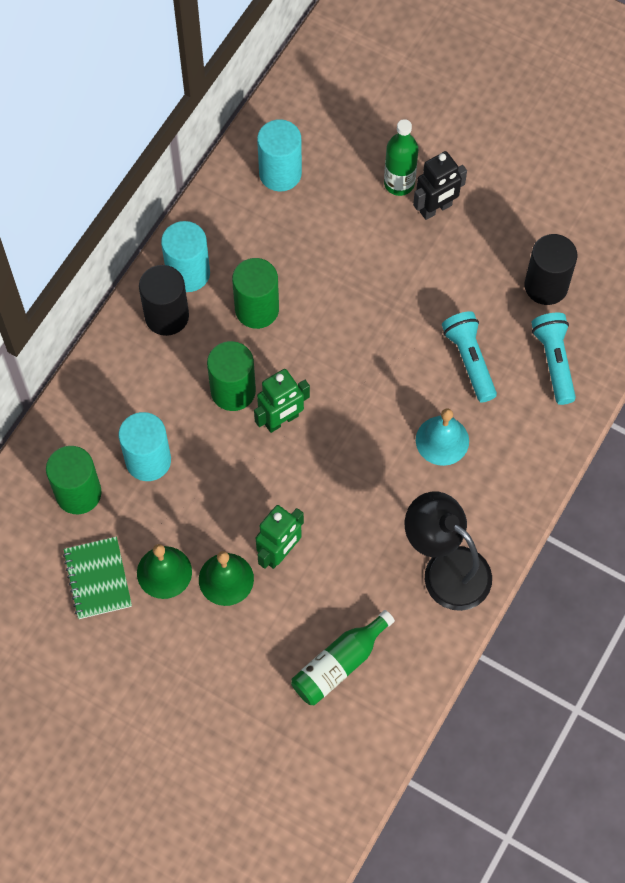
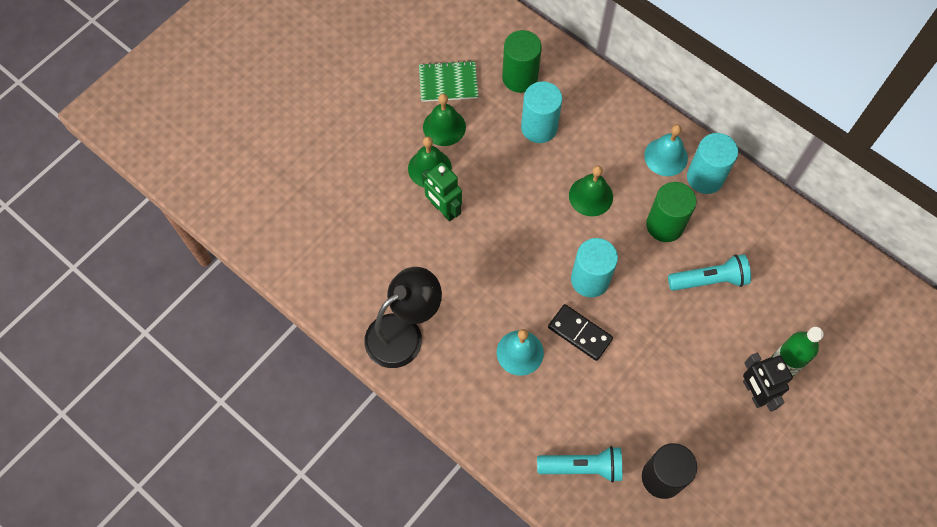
camera: 100 degrees right, 0 degrees up
black cylinder [139,265,189,336] -> turquoise bell [644,124,688,176]
green cylinder [207,341,256,411] -> green bell [569,165,613,216]
green robot [254,369,310,433] -> none
turquoise cylinder [257,119,302,191] -> turquoise cylinder moved to [571,238,618,297]
green bottle [291,610,395,705] -> none
turquoise flashlight [442,311,497,402] -> turquoise flashlight moved to [668,254,751,291]
none -> black domino [548,304,613,361]

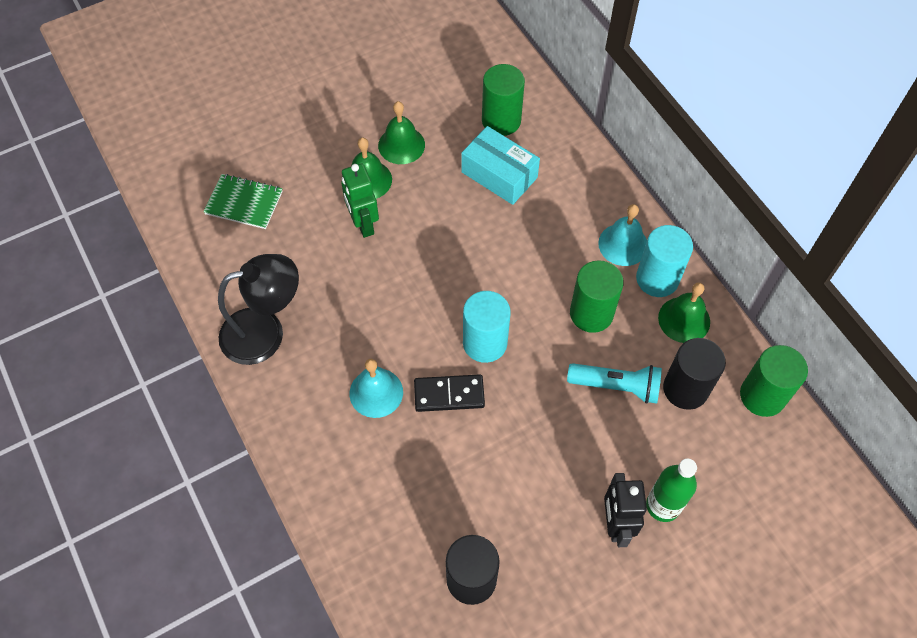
camera: 20 degrees right, 5 degrees down
green notebook [419,60,478,102] -> green notebook moved to [203,174,283,229]
turquoise cylinder [521,81,562,143] -> turquoise box [461,126,540,205]
turquoise flashlight [537,446,622,483] -> none
black domino [548,304,613,361] -> black domino turned 60 degrees counterclockwise [414,374,485,412]
green bell [569,165,613,216] -> green bell moved to [658,282,710,343]
none -> black cylinder [663,338,726,410]
none -> green cylinder [740,345,808,417]

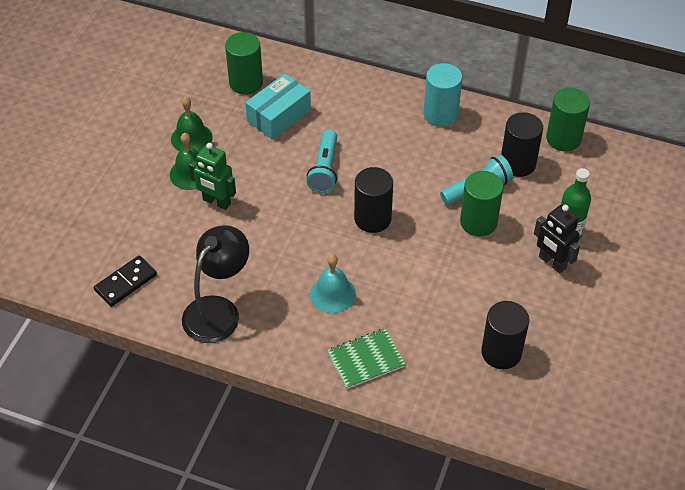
camera: 40 degrees left, 10 degrees down
green notebook [203,174,283,229] -> green notebook moved to [327,329,405,389]
black domino [414,374,485,412] -> black domino moved to [94,255,157,307]
turquoise box [461,126,540,205] -> turquoise box turned 45 degrees counterclockwise [245,74,311,140]
turquoise cylinder [463,291,511,363] -> black cylinder [354,167,393,233]
green cylinder [570,260,624,333] -> green cylinder moved to [460,171,503,236]
turquoise bell [598,204,647,266] -> none
green bell [658,282,710,343] -> none
none -> turquoise flashlight [307,130,337,193]

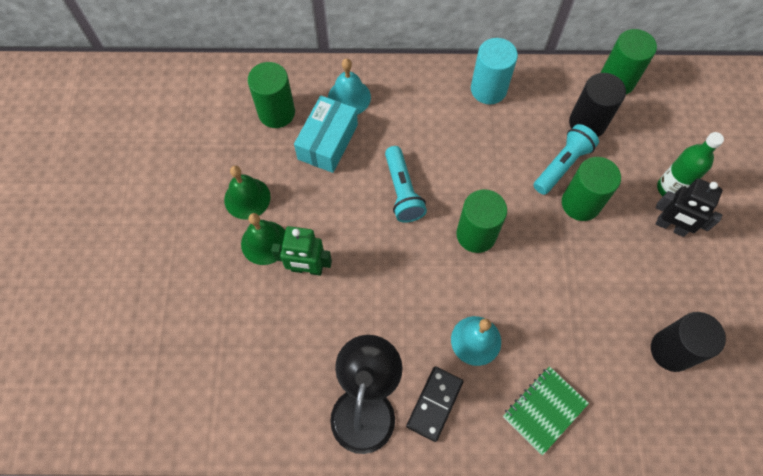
camera: 20 degrees left, 15 degrees up
black domino [94,255,157,307] -> black domino moved to [406,366,464,442]
black cylinder [354,167,393,233] -> green cylinder [456,189,507,253]
none -> turquoise bell [328,58,371,115]

